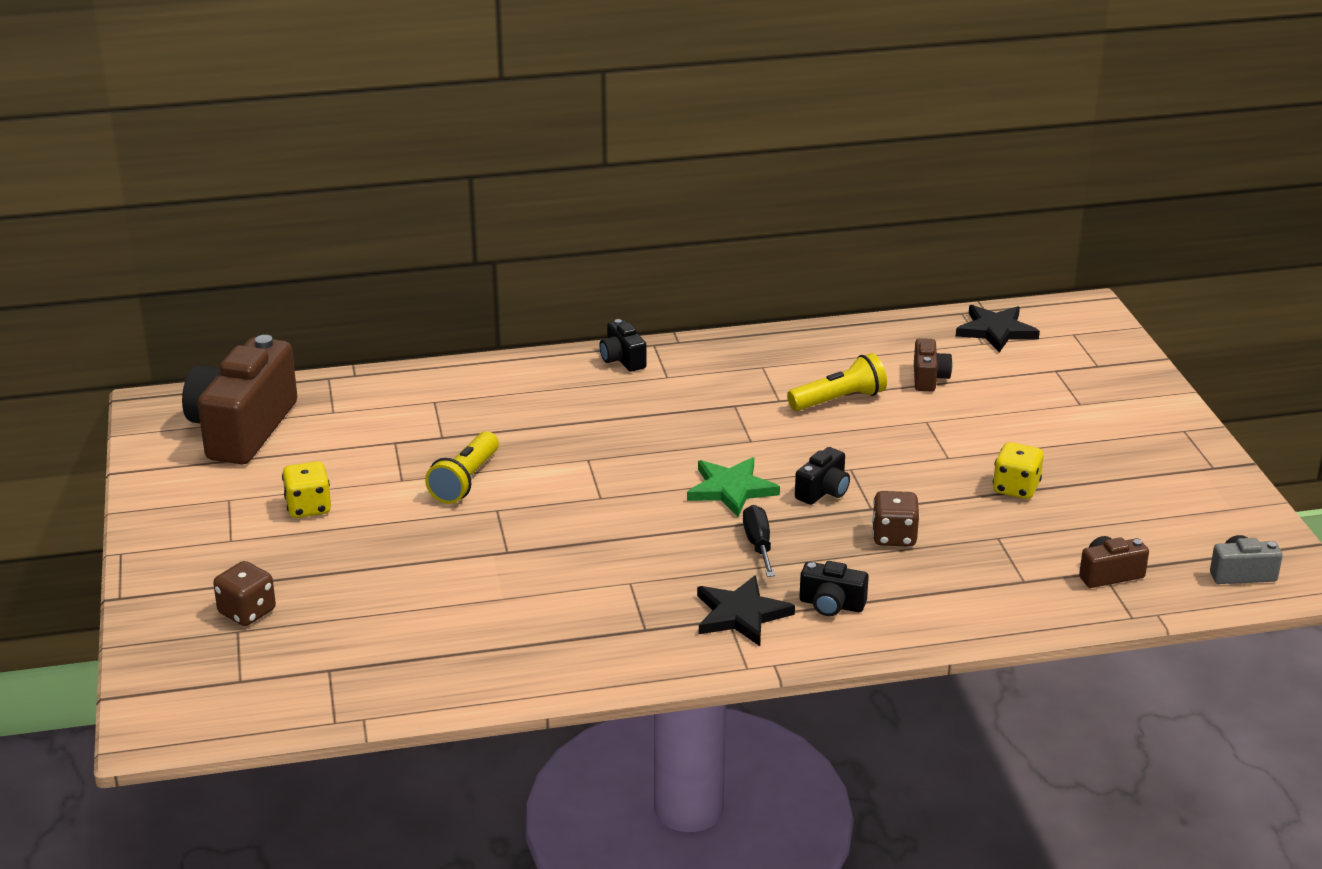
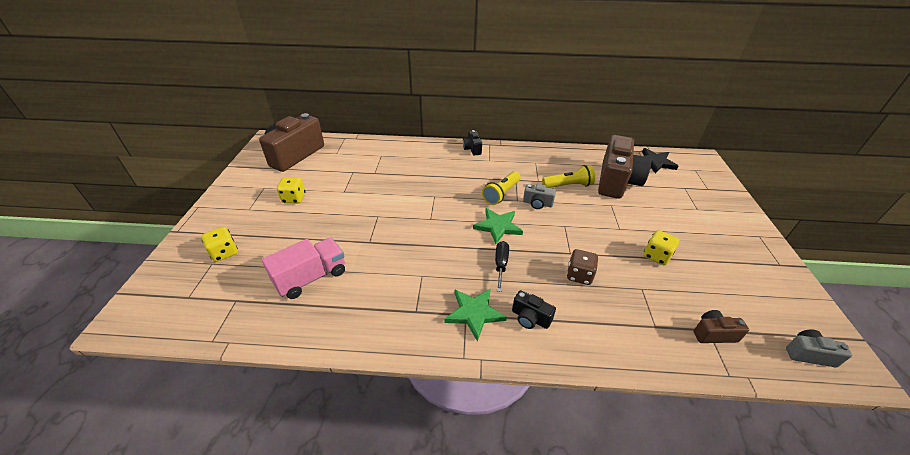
camera: 15 degrees right, 10 degrees up
brown dice [213,561,276,626] -> yellow dice [202,227,238,262]
yellow flashlight [425,431,499,504] -> yellow flashlight moved to [482,171,521,205]
black star [697,575,795,646] -> green star [444,288,507,342]
black camera [795,447,850,505] -> none
brown camera [914,338,952,391] -> brown camera [598,135,651,199], size x2.25
none -> pink truck [262,238,345,299]
none -> grey camera [523,184,556,209]

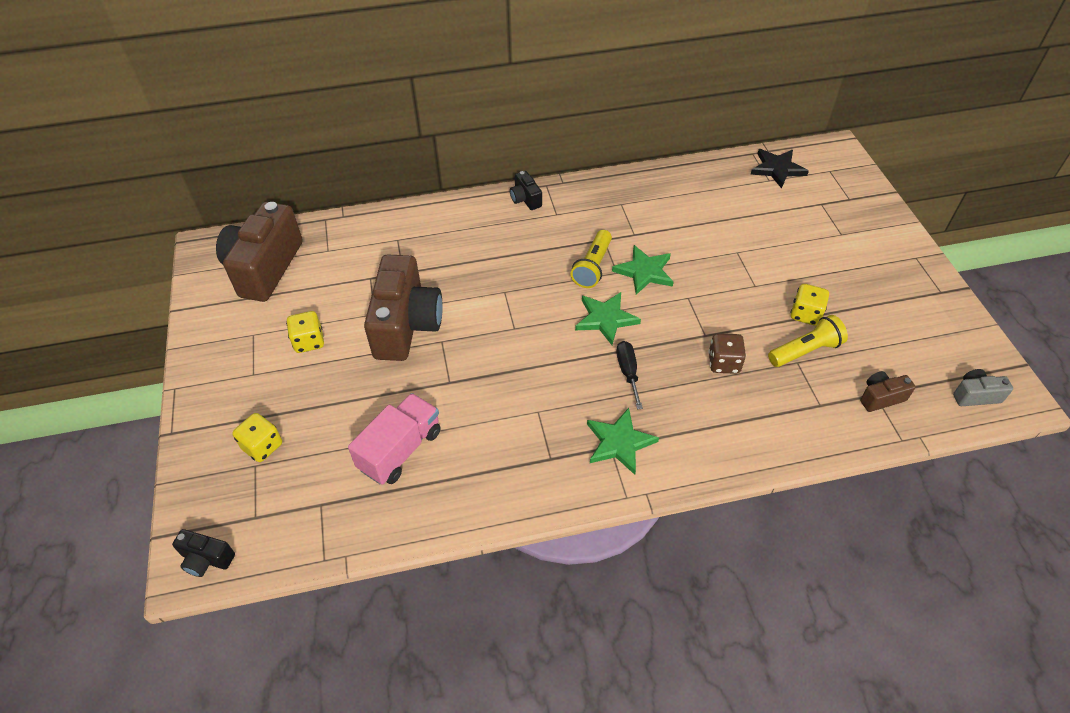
camera: 15 degrees left, 10 degrees up
black camera [512,290,556,329] -> black camera moved to [172,529,235,577]
grey camera [523,184,556,209] -> green star [612,245,673,295]
yellow flashlight [542,165,595,188] -> yellow flashlight moved to [768,315,848,367]
brown camera [598,135,651,199] -> brown camera moved to [364,254,443,361]

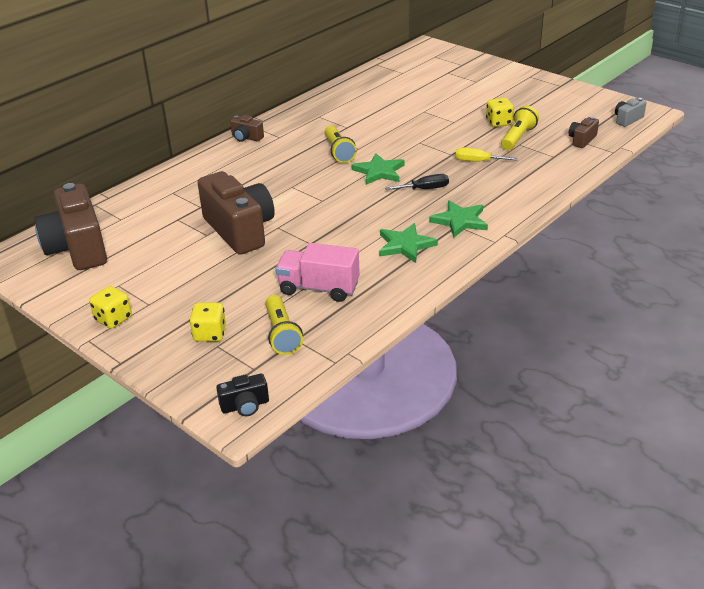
camera: 35 degrees left, 15 degrees down
yellow dice [286,311,324,353] -> yellow dice moved to [89,286,132,329]
pink truck [348,393,441,485] -> pink truck turned 75 degrees counterclockwise [276,243,360,302]
black camera [510,171,542,210] -> brown camera [230,115,264,142]
green star [612,245,673,295] -> green star moved to [379,223,438,263]
black screwdriver [616,341,643,409] -> black screwdriver turned 120 degrees clockwise [385,174,449,190]
brown dice [708,334,746,374] -> yellow screwdriver [456,147,518,162]
black star [751,149,809,189] -> none
none -> yellow flashlight [265,295,303,355]

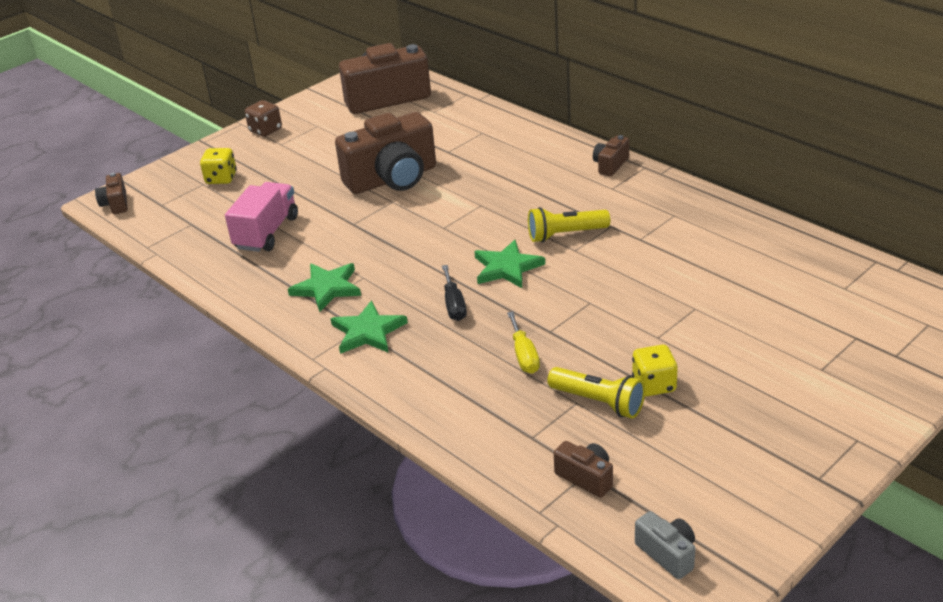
camera: 95 degrees right, 0 degrees up
yellow dice [89,286,132,329] -> brown dice [245,100,282,137]
black camera [216,374,269,416] -> brown camera [95,173,127,214]
yellow flashlight [265,295,303,355] -> none
yellow screwdriver [456,147,518,162] -> yellow screwdriver turned 150 degrees clockwise [507,311,540,374]

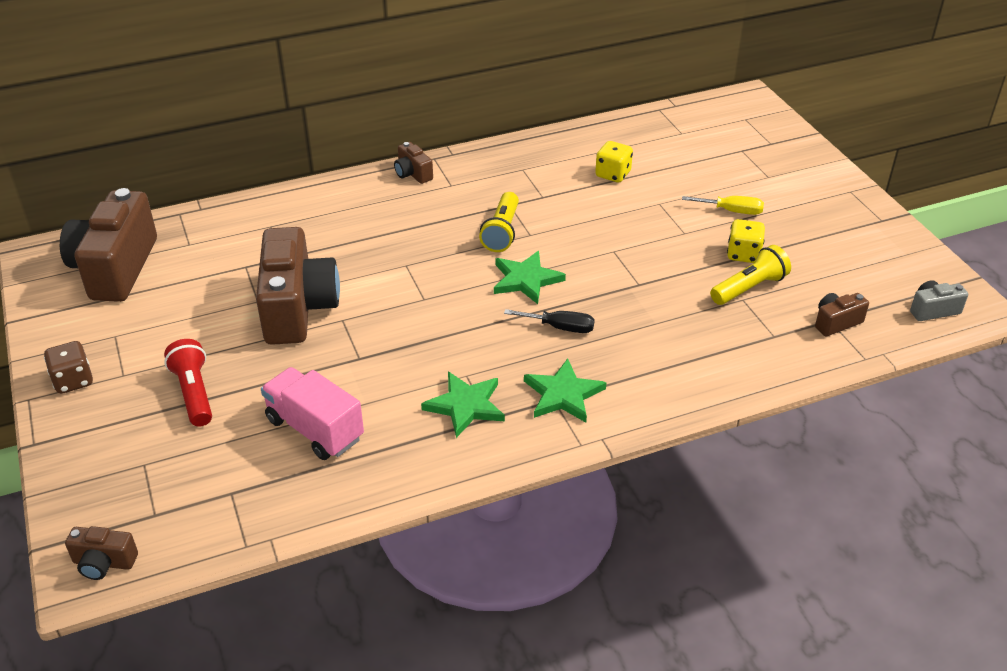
camera: 70 degrees left, 5 degrees up
yellow dice [200,148,237,184] -> yellow dice moved to [595,141,633,182]
yellow screwdriver [507,311,540,374] -> yellow screwdriver moved to [682,196,764,215]
none -> red flashlight [164,339,212,427]

